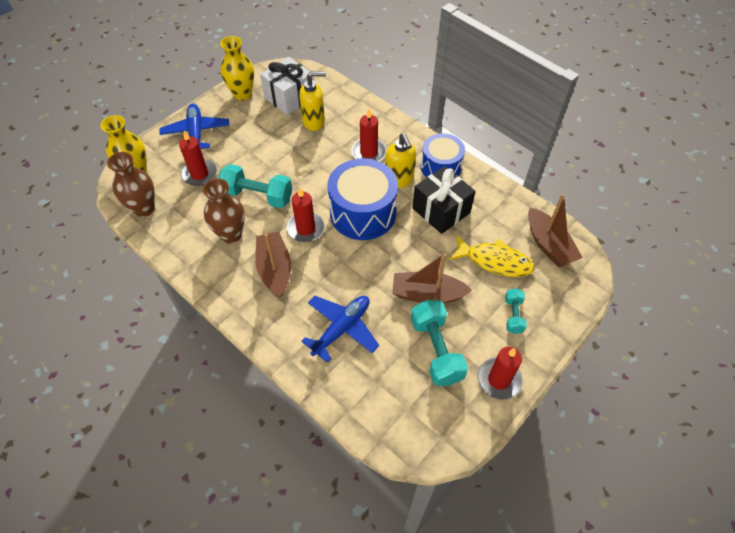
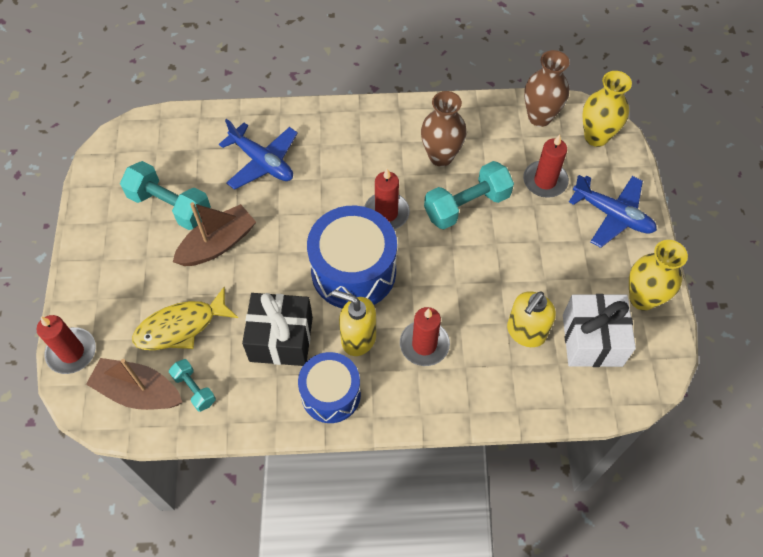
camera: 135 degrees right, 5 degrees up
brown boat [255,232,291,298] -> none
blue plane [301,296,379,363] -> blue plane turned 45 degrees counterclockwise [219,119,298,190]
red candle [477,347,522,400] -> red candle moved to [37,315,96,374]
turquoise dumbbell [505,288,527,334] -> turquoise dumbbell moved to [169,359,216,412]

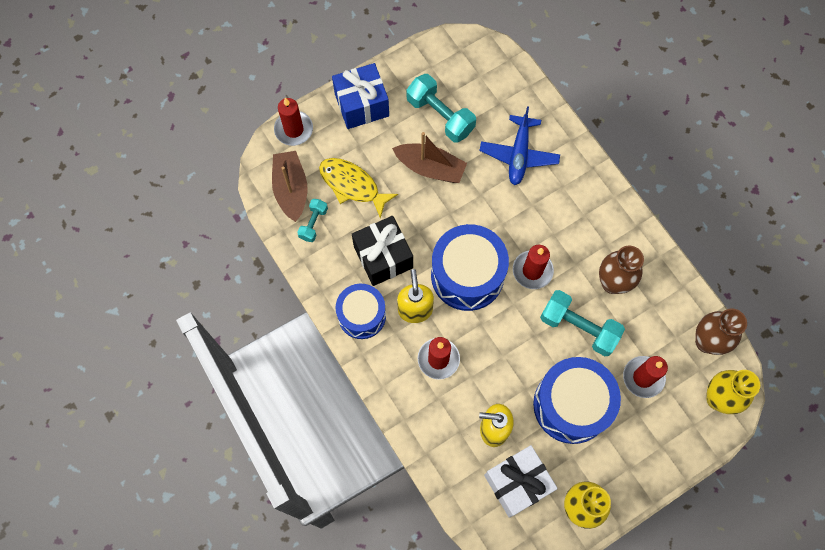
camera: 60 degrees right, 10 degrees up
turquoise dumbbell [120,161,211,230] -> turquoise dumbbell turned 45 degrees counterclockwise [406,74,476,143]
blue plane [569,175,657,248] -> none
none -> blue gift [332,63,389,129]
none -> blue drum [533,357,621,444]

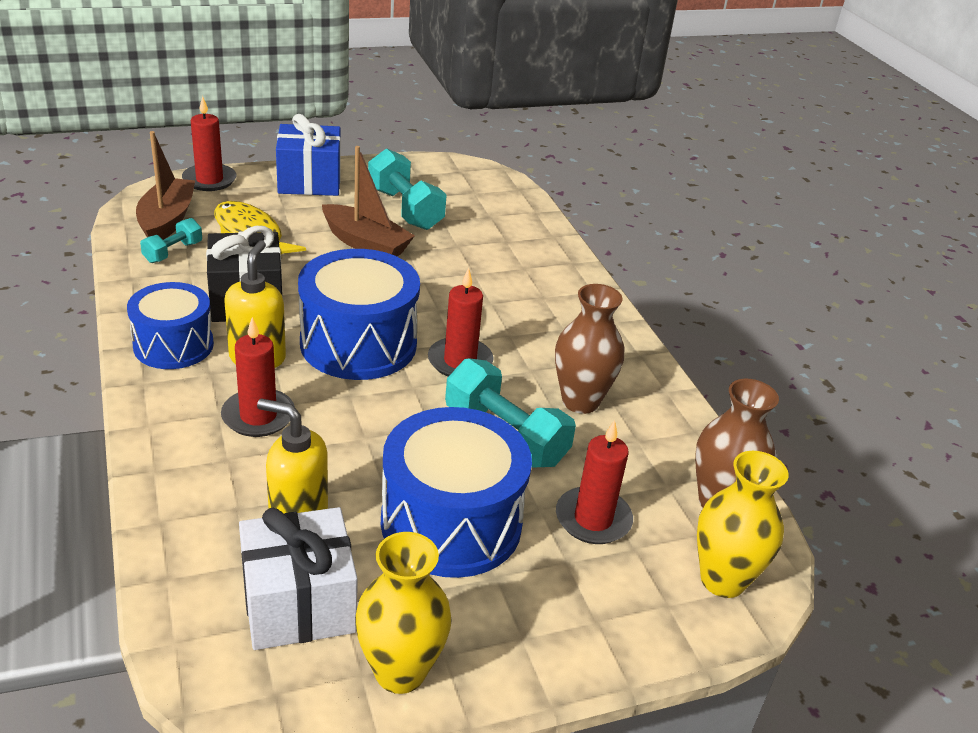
camera: 10 degrees right, 35 degrees down
blue plane [480,107,560,185] -> none

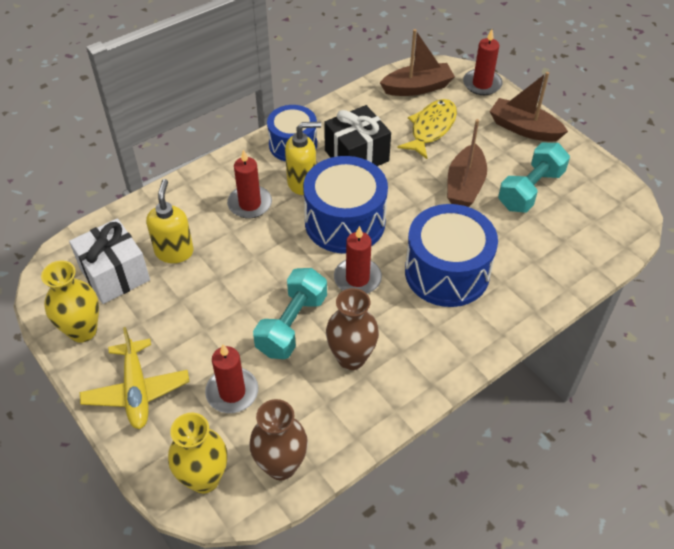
camera: 75 degrees right, 15 degrees up
turquoise dumbbell [140,218,202,263] -> none
blue gift [276,114,341,196] -> brown boat [489,72,568,142]
blue drum [381,407,532,578] -> blue drum moved to [405,204,498,307]
none -> yellow plane [80,327,190,429]

